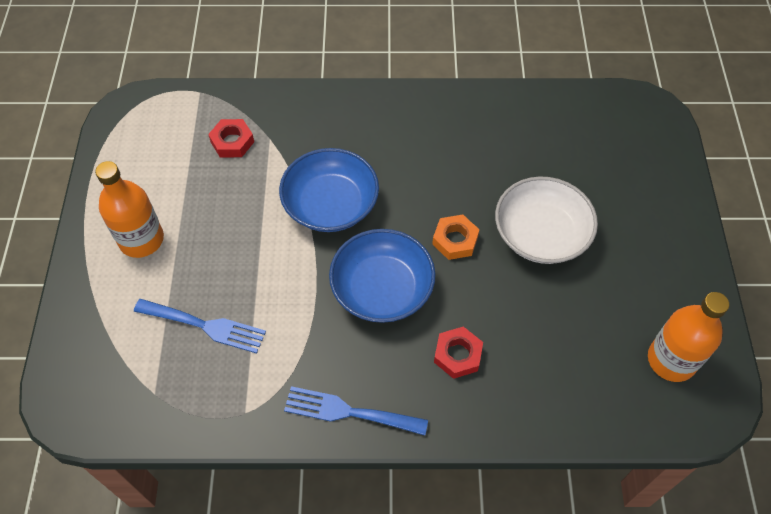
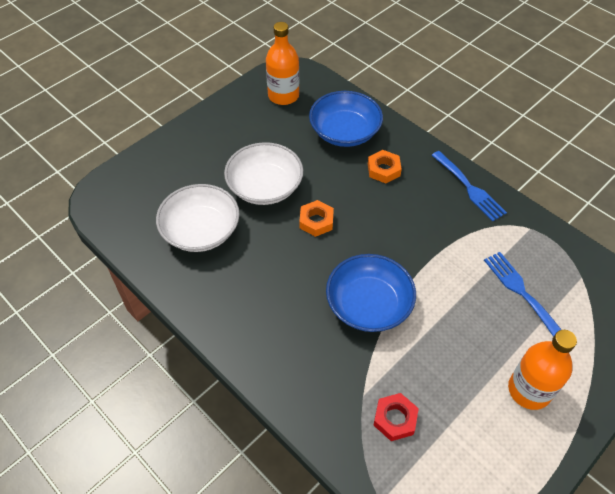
camera: 135 degrees left, 5 degrees down
blue bowl [329,229,436,323] -> blue bowl moved to [309,91,383,147]
red nut [434,326,483,379] -> orange nut [368,150,402,183]
none -> white bowl [156,184,240,252]

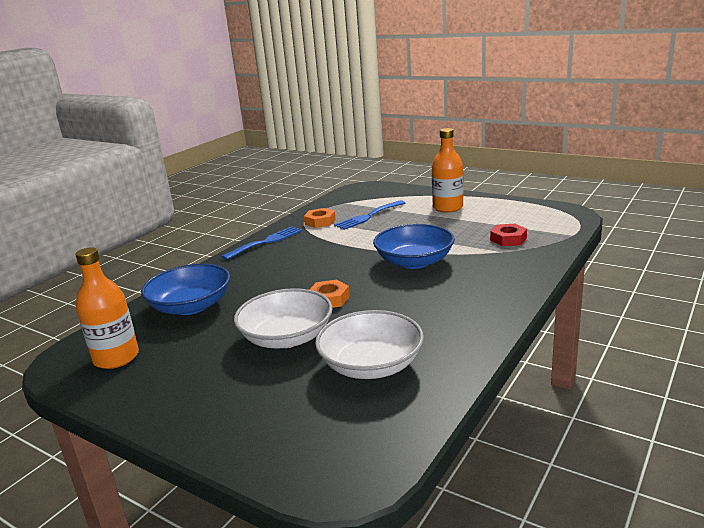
camera: 100 degrees left, 30 degrees down
orange nut [368,150,402,183] -> orange nut moved to [304,208,336,228]

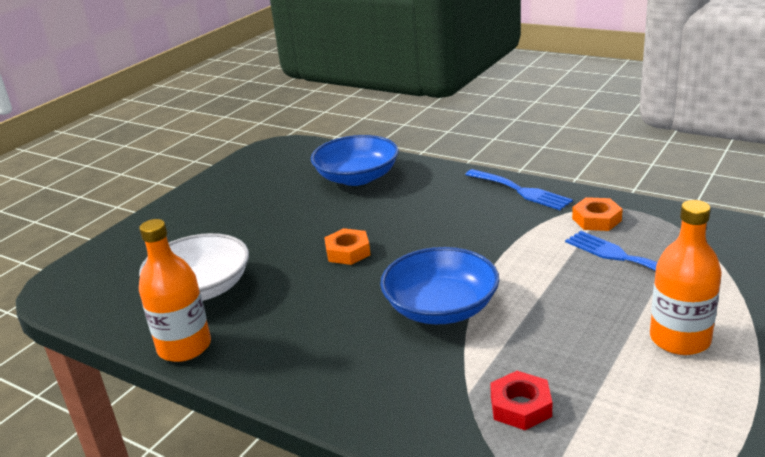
camera: 90 degrees right, 5 degrees up
orange bottle [75,247,139,369] -> orange bottle moved to [139,219,211,362]
white bowl [234,288,333,349] -> none

